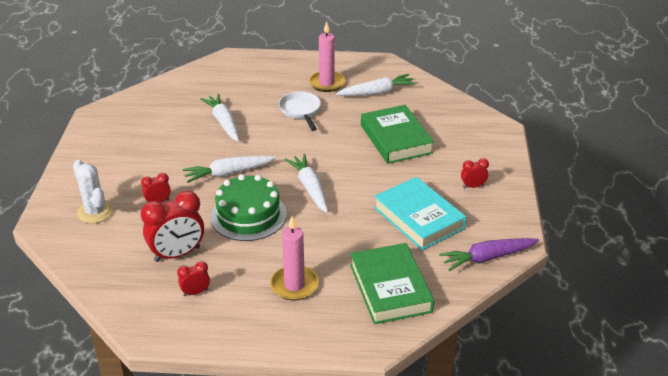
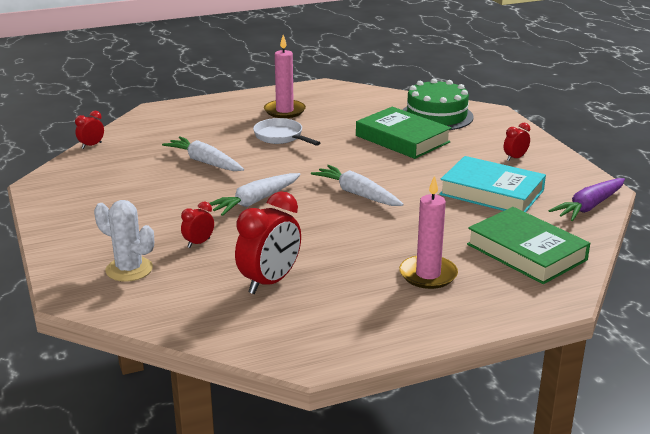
camera: 25 degrees left, 10 degrees down
red clock [177,261,210,296] -> red clock moved to [75,111,104,149]
green cake [210,174,287,241] -> green cake moved to [403,78,474,130]
white carrot [336,74,417,96] -> none

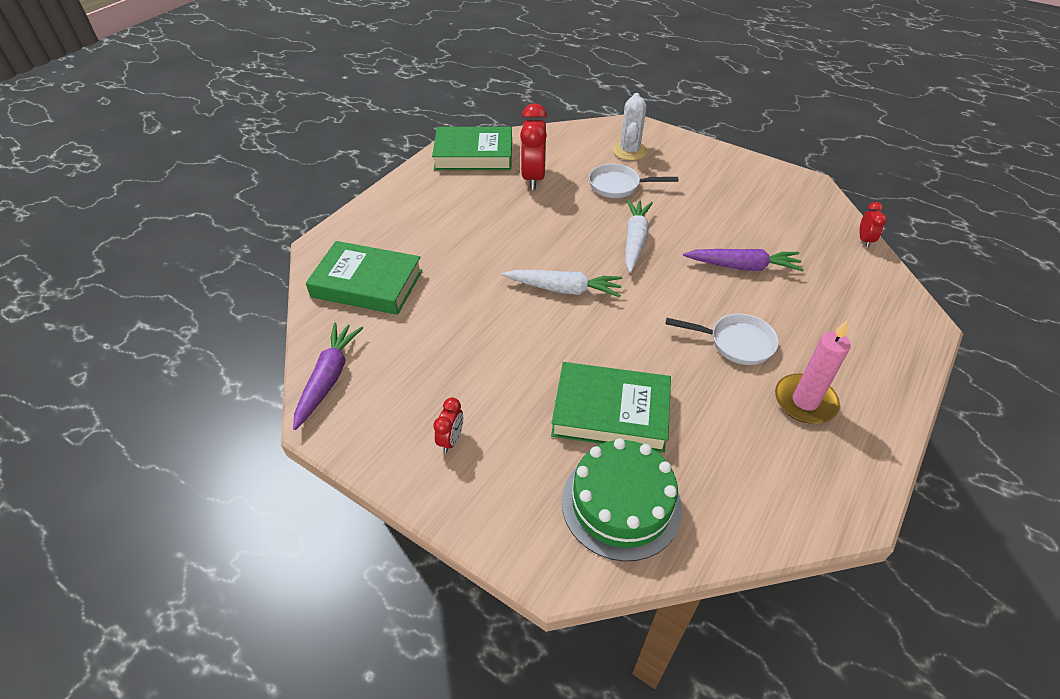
camera: 145 degrees right, 20 degrees up
white cactus [94,200,154,282] -> white cactus turned 75 degrees counterclockwise [613,93,648,161]
white carrot [162,136,244,171] -> purple carrot [683,249,804,271]
red clock [181,201,214,248] -> white pan [589,164,678,198]
pink candle [399,175,458,289] -> none
turquoise book [440,156,546,212] -> none
none -> green book [432,127,512,170]

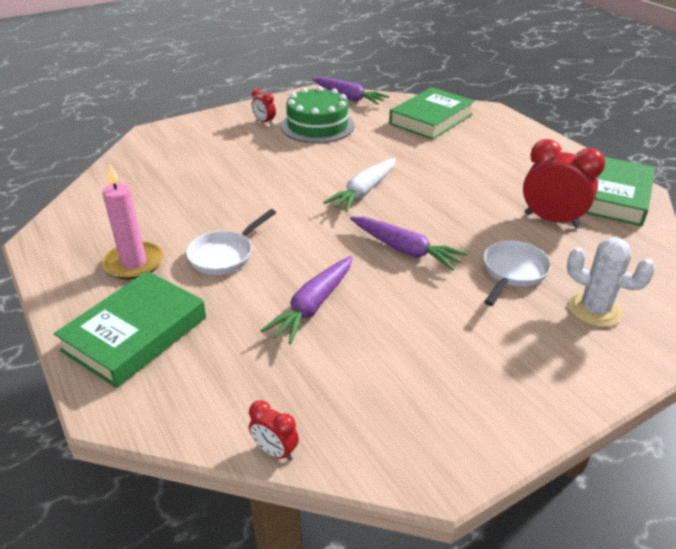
camera: 115 degrees right, 10 degrees down
green book [551,362,671,453] -> green book moved to [53,271,206,388]
green cake [562,438,682,561] -> green cake moved to [281,86,354,143]
white carrot [625,199,653,273] -> purple carrot [350,217,467,271]

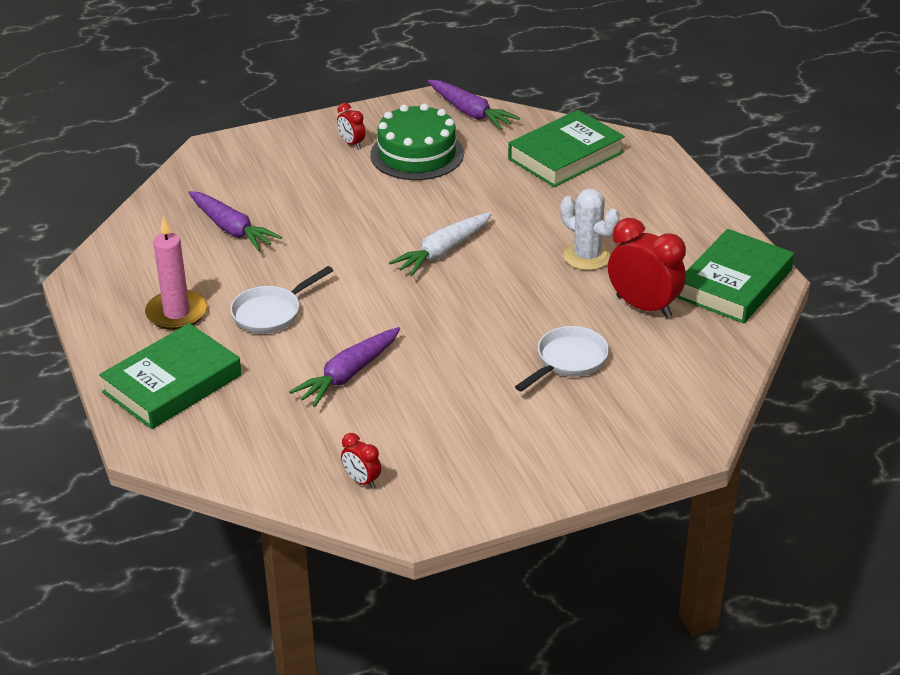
camera: 10 degrees right, 0 degrees up
red clock [249,400,299,461] -> red clock moved to [341,433,381,489]
purple carrot [350,217,467,271] -> purple carrot moved to [188,191,282,251]
white cactus [567,238,656,327] -> white cactus moved to [560,188,620,270]

